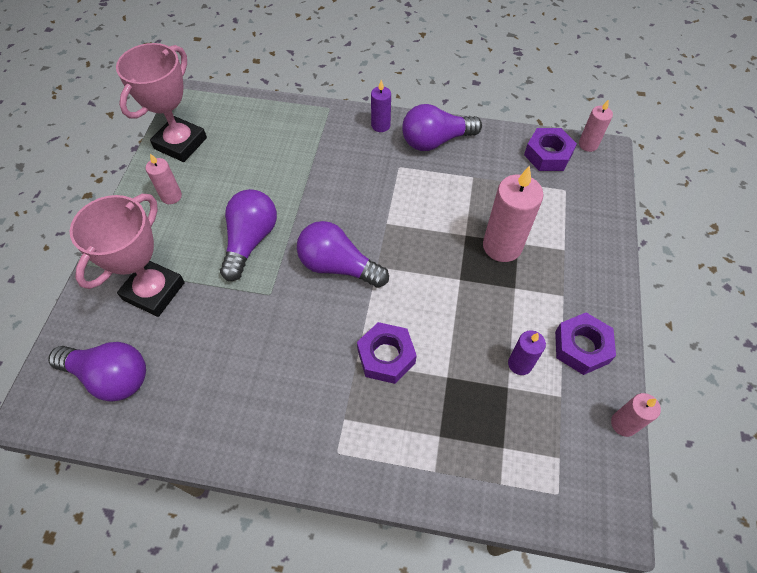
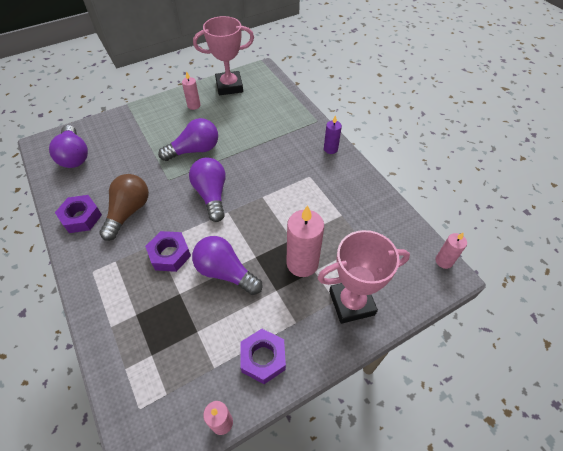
camera: 50 degrees right, 5 degrees down
pink trophy [70,194,185,317] -> pink trophy moved to [317,230,410,324]
purple light bulb [402,104,482,151] -> purple light bulb moved to [192,236,263,295]
purple candle [508,330,546,375] -> none
purple nut [524,128,577,171] -> purple nut moved to [55,195,102,233]
none -> brown light bulb [99,174,149,241]

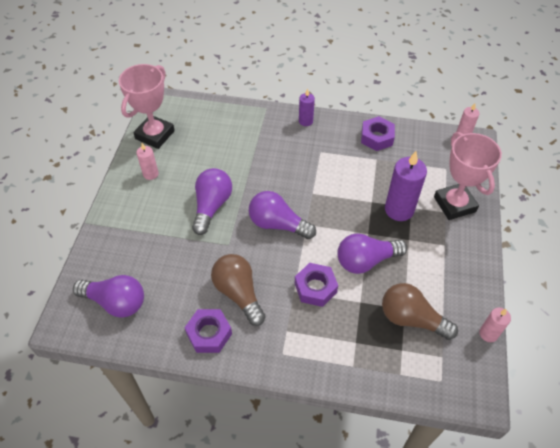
camera: 50 degrees left, 0 degrees up
purple nut [240,329,286,384] -> purple nut moved to [361,116,395,151]
pink candle [286,205,324,277] -> purple candle [385,151,427,221]
pink trophy [317,230,410,324] -> pink trophy turned 45 degrees counterclockwise [434,132,502,220]
none -> brown light bulb [382,283,458,340]

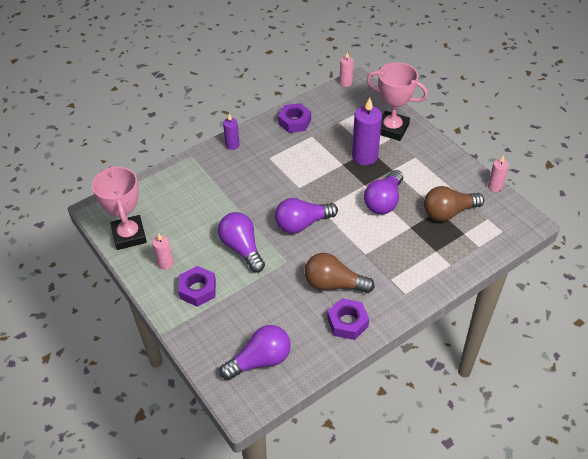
camera: 45 degrees left, 5 degrees down
purple nut [295,263,338,307] -> purple nut moved to [178,266,216,307]

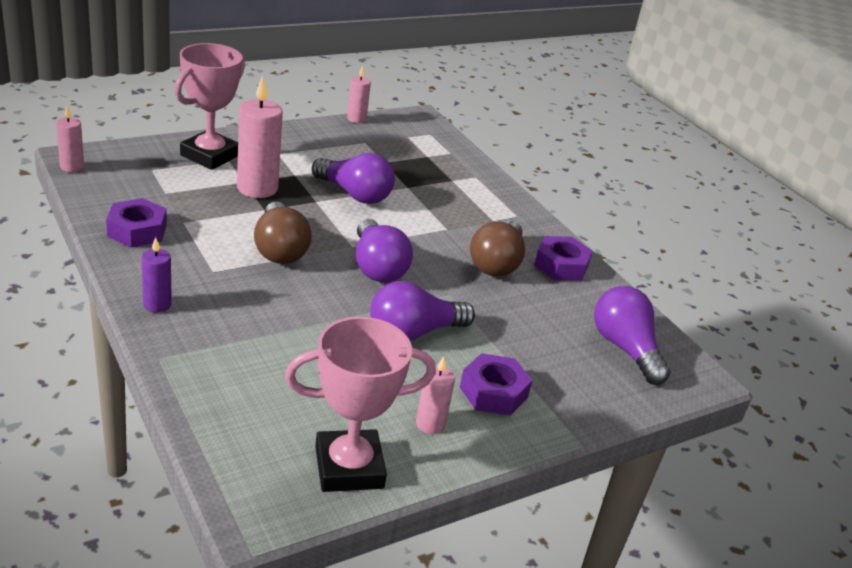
camera: 90 degrees left, 15 degrees down
purple candle [352,97,382,165] -> pink candle [237,75,283,198]
brown light bulb [424,186,484,221] -> brown light bulb moved to [254,201,312,264]

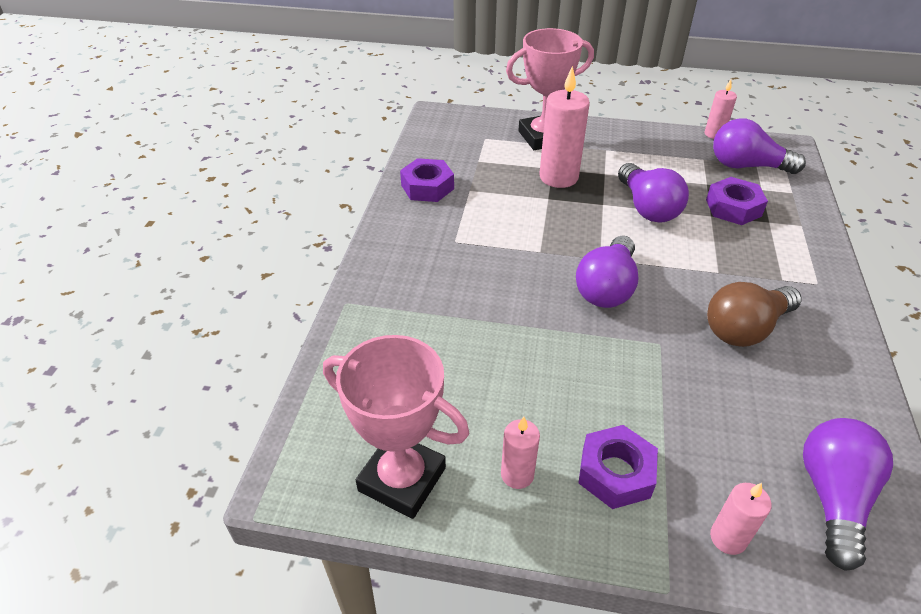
camera: 45 degrees right, 10 degrees up
pink candle [56,106,84,172] -> pink candle moved to [710,483,772,555]
purple candle [141,237,172,313] -> none
brown light bulb [254,201,312,264] -> none
purple light bulb [370,281,475,341] -> purple light bulb moved to [713,119,806,174]
purple nut [534,236,592,281] -> purple nut moved to [706,177,768,225]

